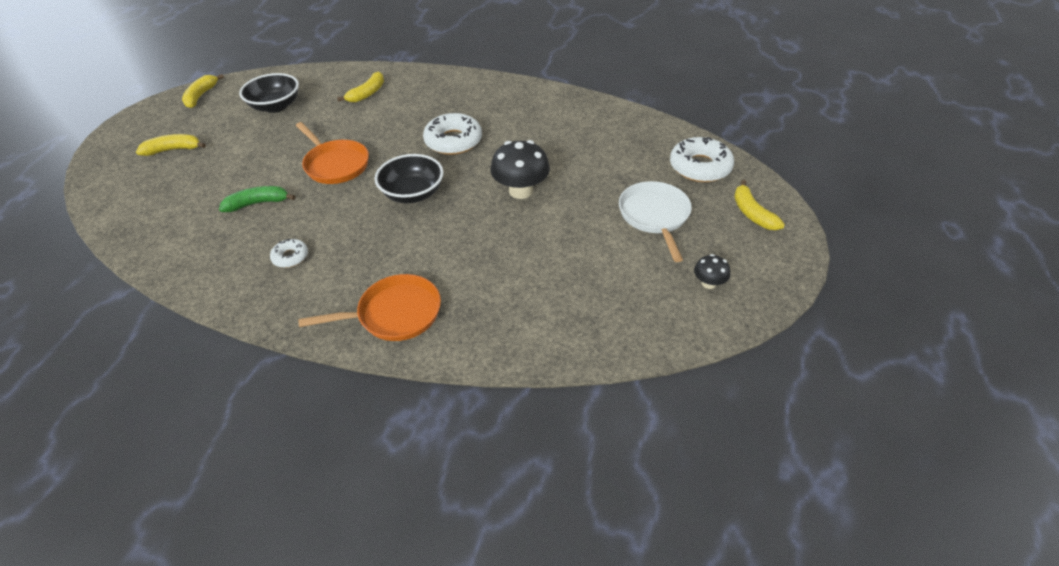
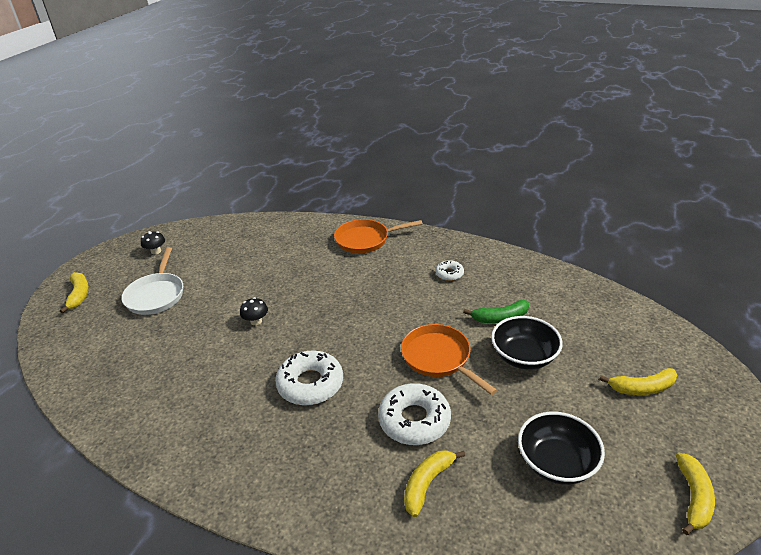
camera: 175 degrees left, 10 degrees down
black bowl [375,154,444,203] -> black bowl moved to [491,316,563,370]
black mushroom [490,140,550,199] -> black mushroom [240,297,268,325], size x0.52
white donut [670,137,734,182] -> white donut moved to [378,383,451,445]

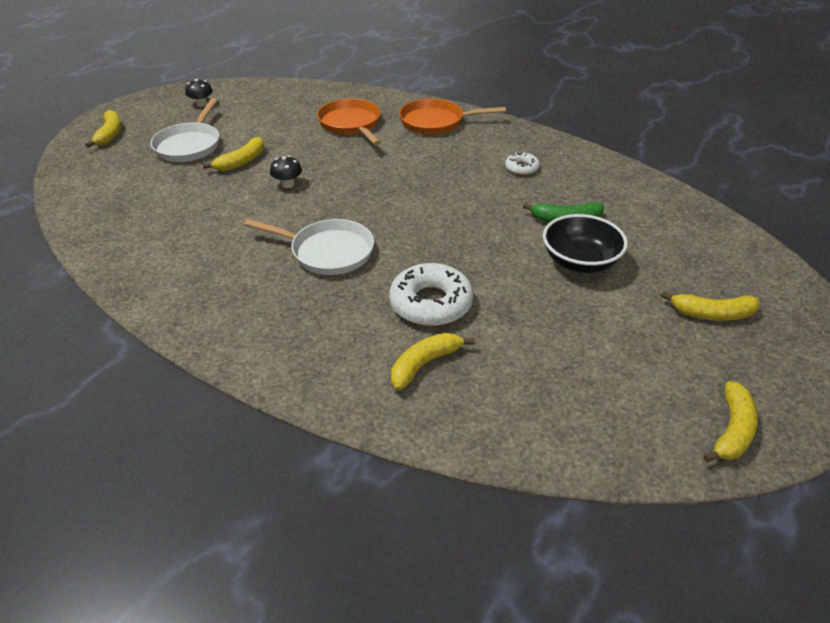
camera: 10 degrees right, 5 degrees up
white donut [275,351,343,405] -> white pan [244,219,374,275]
orange pan [401,324,497,395] -> orange pan moved to [317,99,381,145]
black bowl [518,412,605,485] -> none
none -> yellow banana [203,137,264,171]

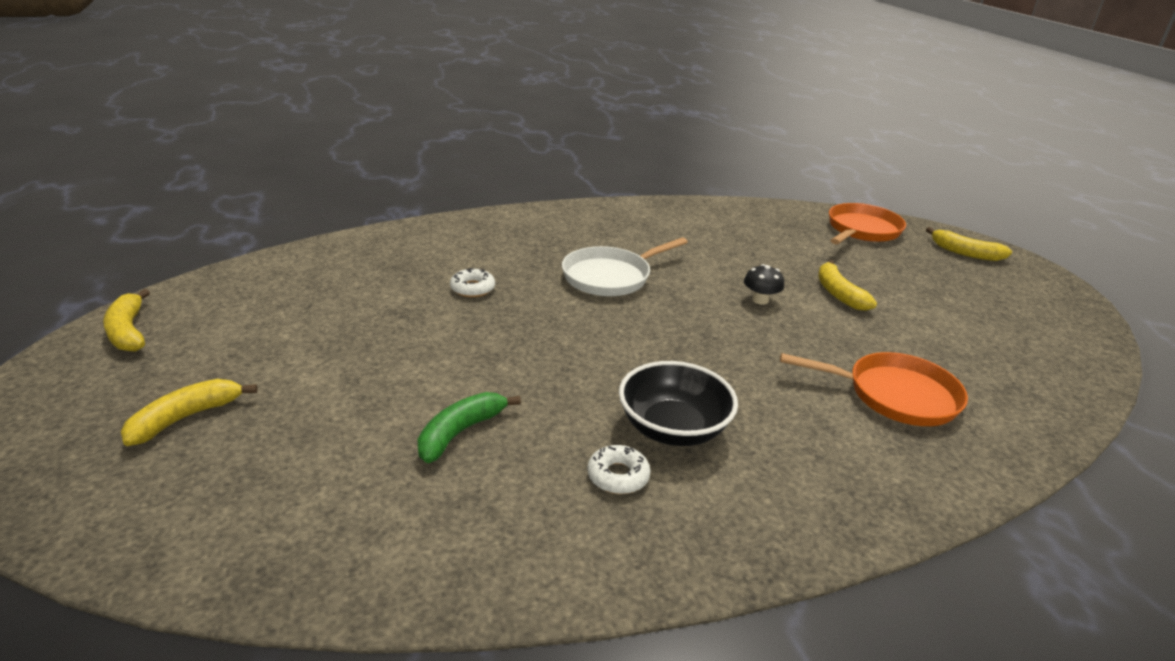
camera: 125 degrees right, 10 degrees down
white pan [150,98,219,162] -> none
black mushroom [185,79,213,107] -> none
white donut [389,263,473,326] -> white donut [450,268,495,297], size x0.52
yellow banana [391,333,475,391] -> none
orange pan [399,98,506,135] -> orange pan moved to [829,203,906,244]
black bowl [543,214,628,273] -> black bowl moved to [619,361,738,446]

